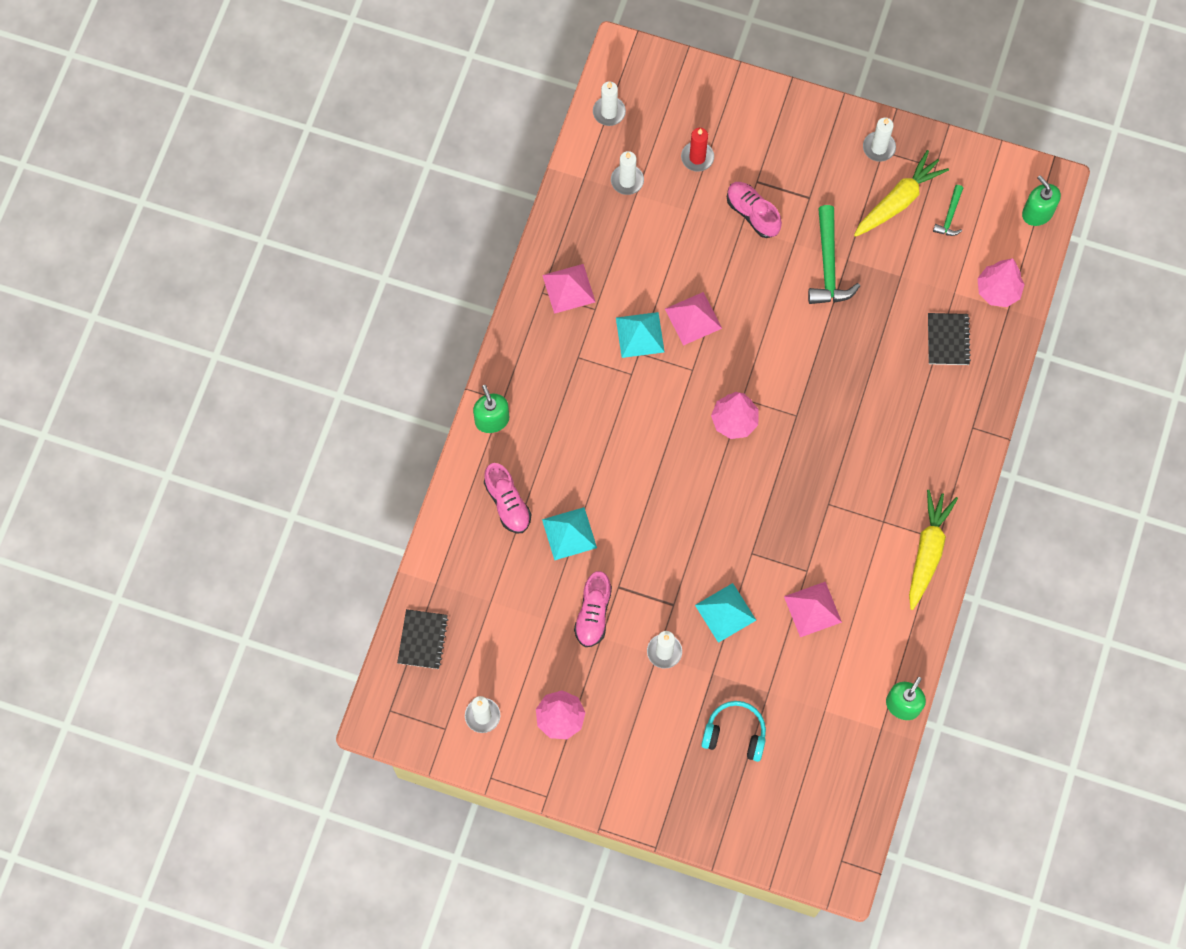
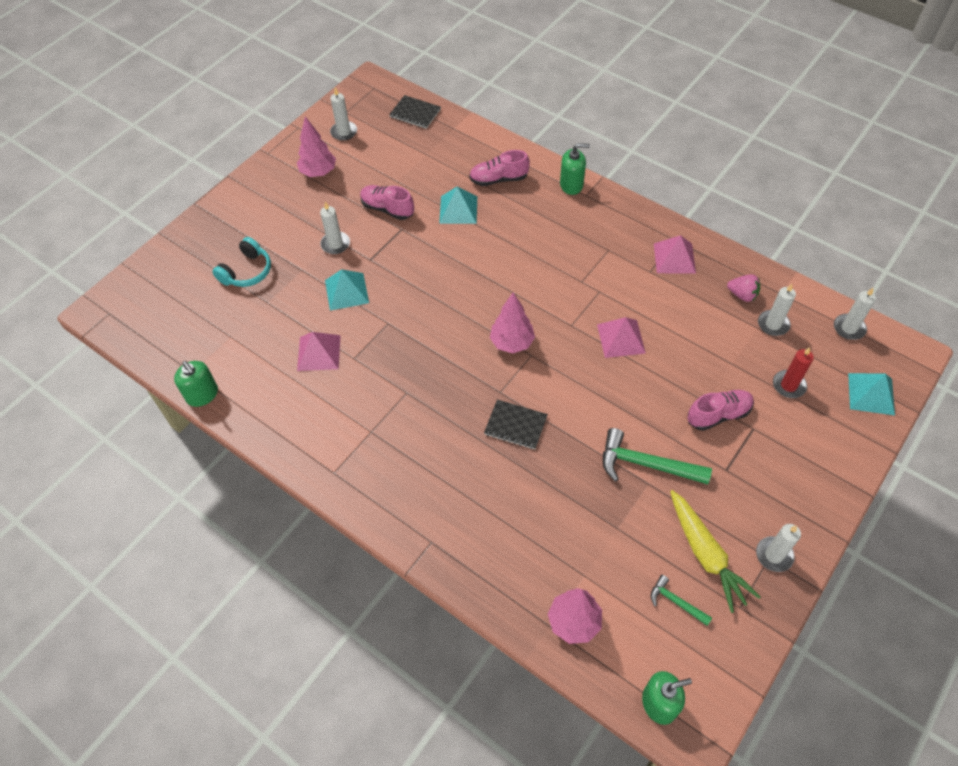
camera: 110 degrees right, 15 degrees down
turquoise pyramid [616,312,665,358] -> turquoise pyramid moved to [848,373,895,415]
yellow carrot [909,490,958,610] -> none
black notebook [928,313,971,365] -> black notebook moved to [484,400,548,449]
none -> pink strawberry [727,274,760,302]

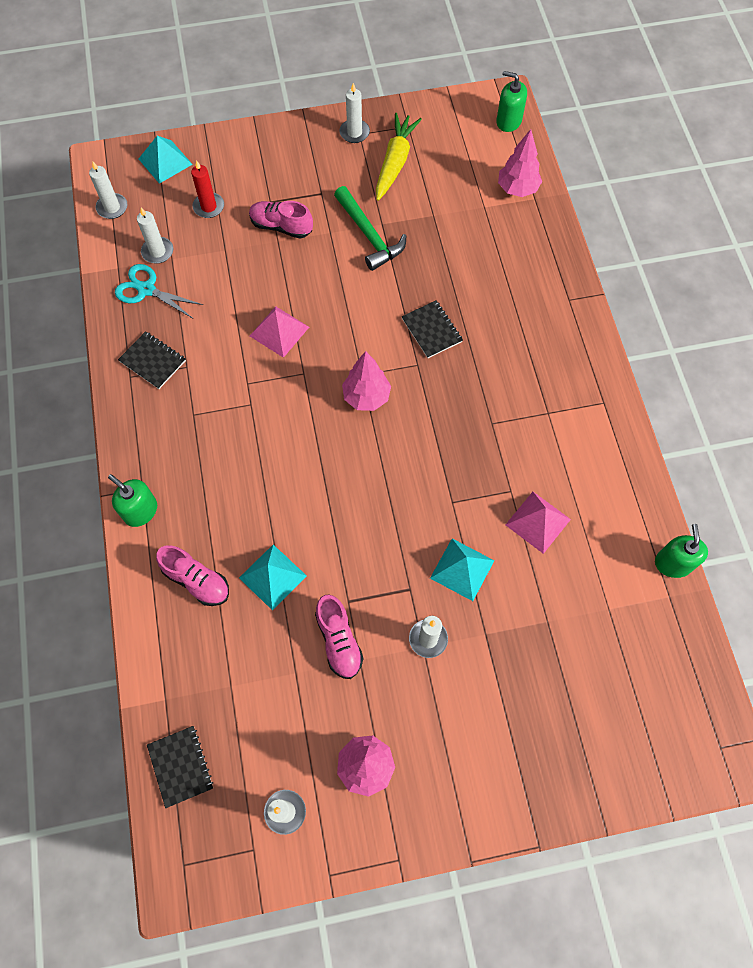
camera: 140 degrees left, 10 degrees up
turquoise headphones [212,237,271,287] -> none
green hammer [651,575,712,626] -> none
pink pyramid [654,235,696,274] -> black notebook [118,331,186,389]
pink strawberry [727,274,760,302] -> turquoise scissors [115,264,203,318]

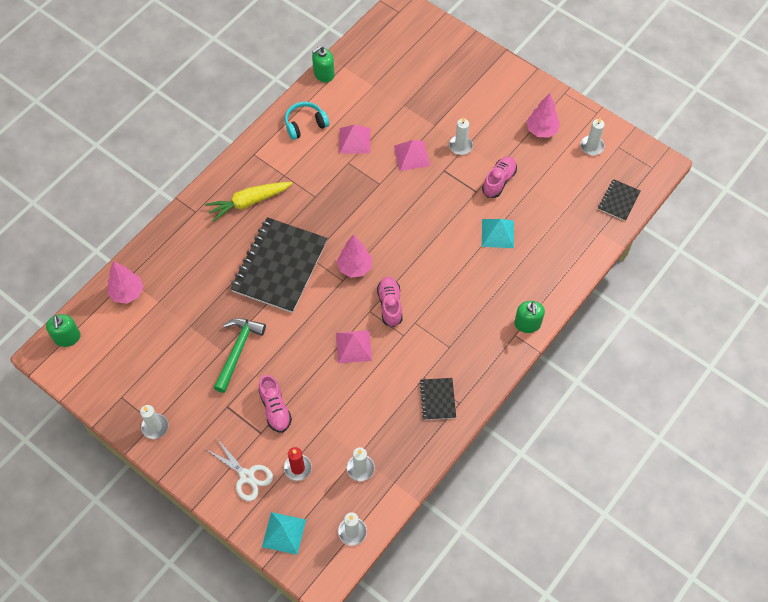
camera: 130 degrees left, 5 degrees down
turquoise scissors [115,264,203,318] -> none
pink shoe [156,545,229,606] -> pink shoe moved to [377,277,403,327]
yellow carrot [376,113,422,201] -> yellow carrot moved to [205,182,292,222]
black notebook [402,301,463,358] -> black notebook [230,217,328,313], size x2.20
turquoise pyramid [430,539,495,601] -> pink pyramid [394,140,430,171]
none -> white scissors [205,439,273,501]
none -> turquoise headphones [285,102,329,140]

